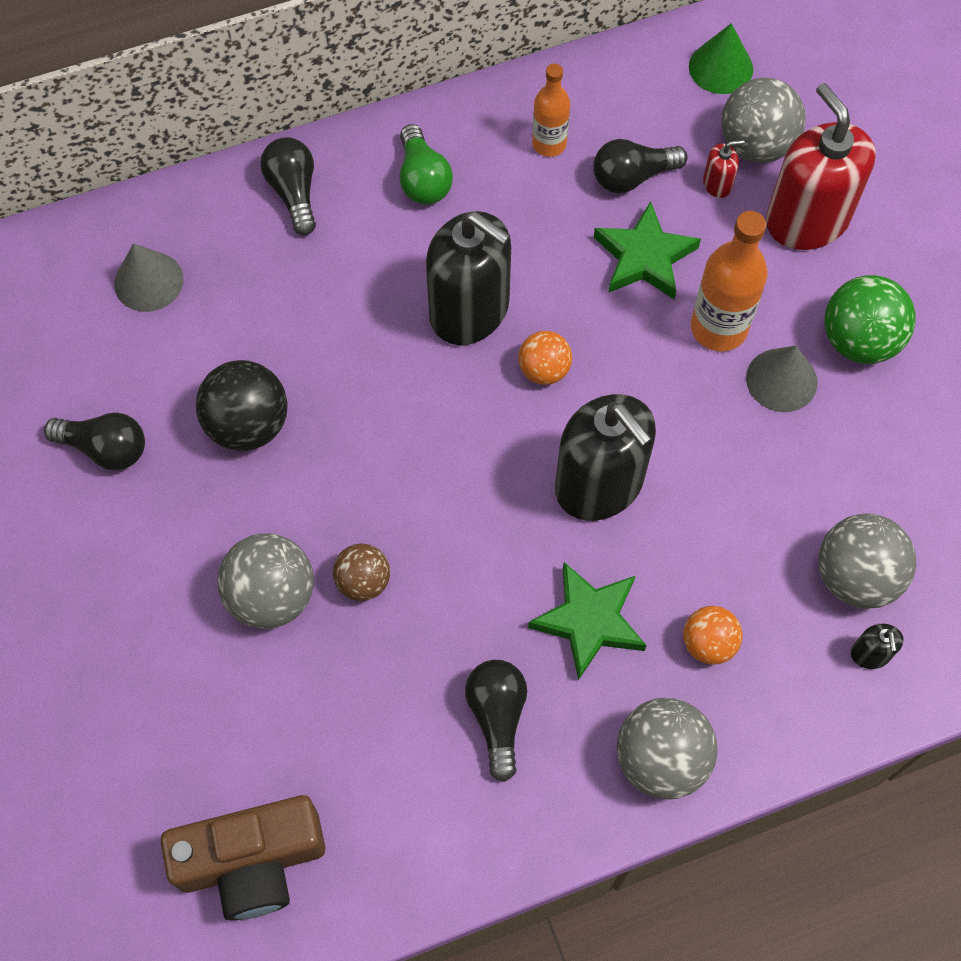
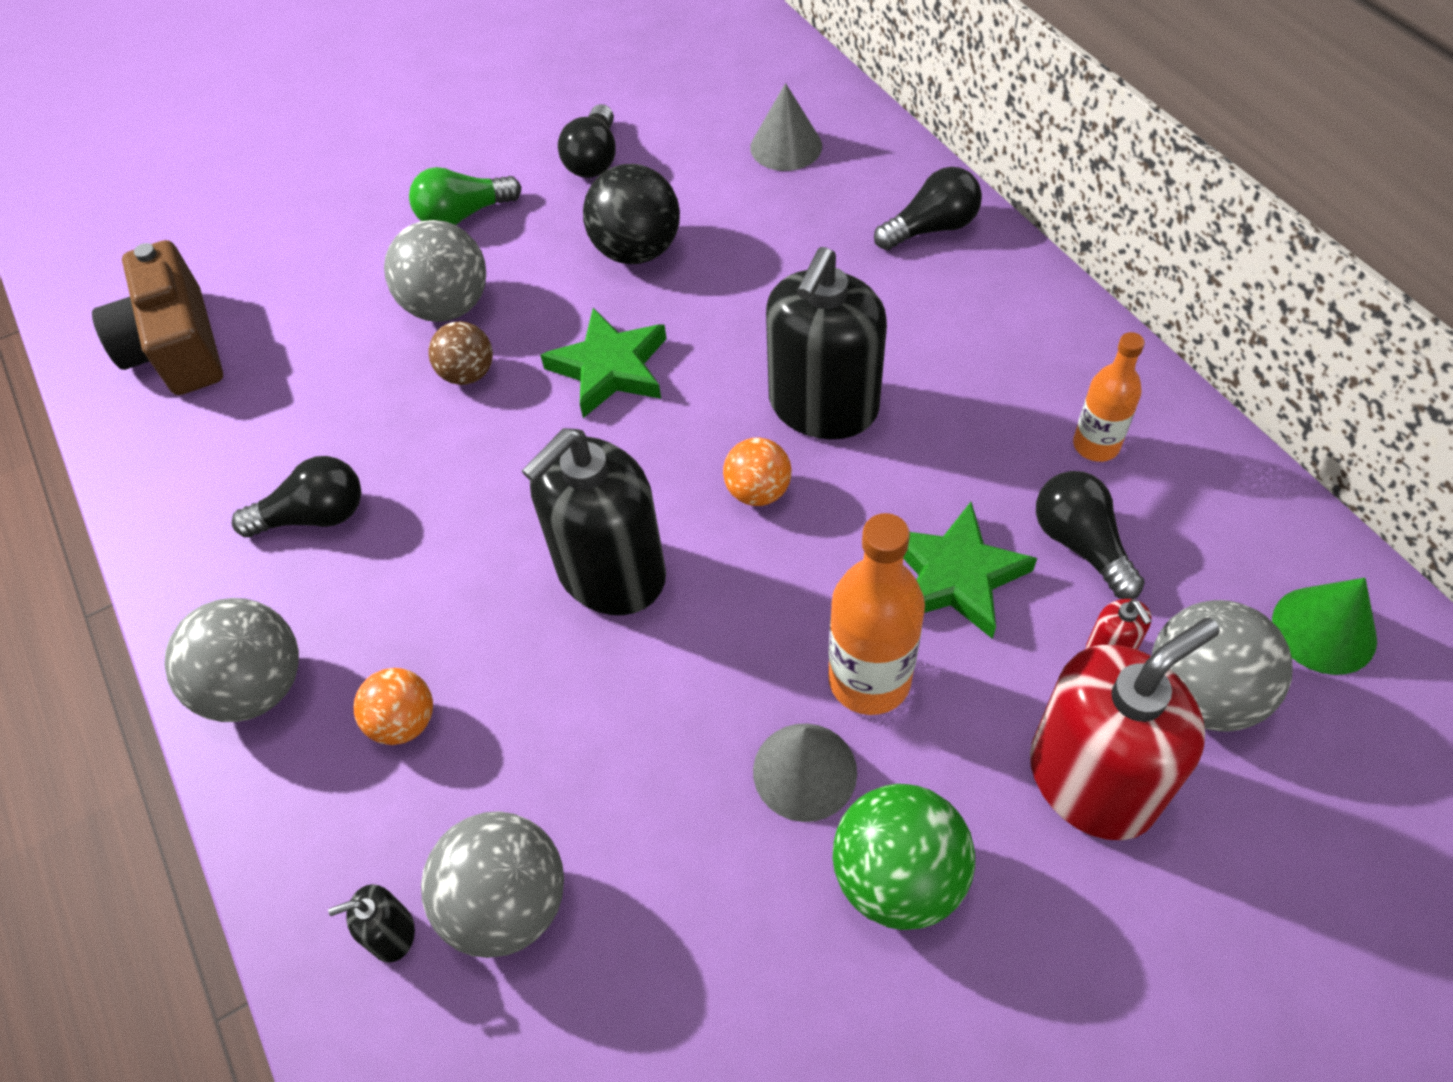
camera: 85 degrees right, 10 degrees down
green light bulb [400,124,453,205] -> green light bulb moved to [409,167,522,225]
green star [528,562,647,680] -> green star moved to [540,308,666,418]

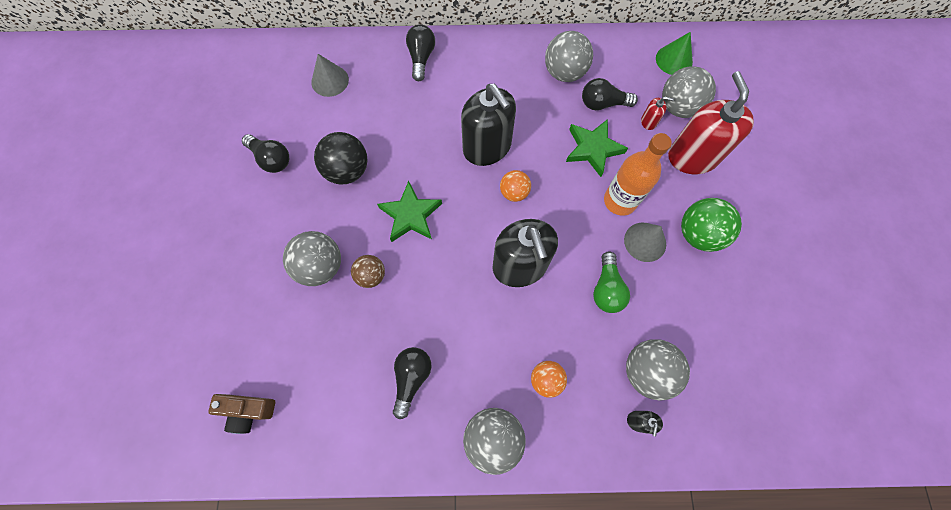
camera: 65 degrees left, 15 degrees up
brown camera [92,240,223,395] -> brown camera [208,394,275,434], size x0.62
green light bulb [409,167,522,225] -> green light bulb moved to [593,251,630,313]
orange bottle [1073,332,1145,462] -> grey ball [545,31,593,82]

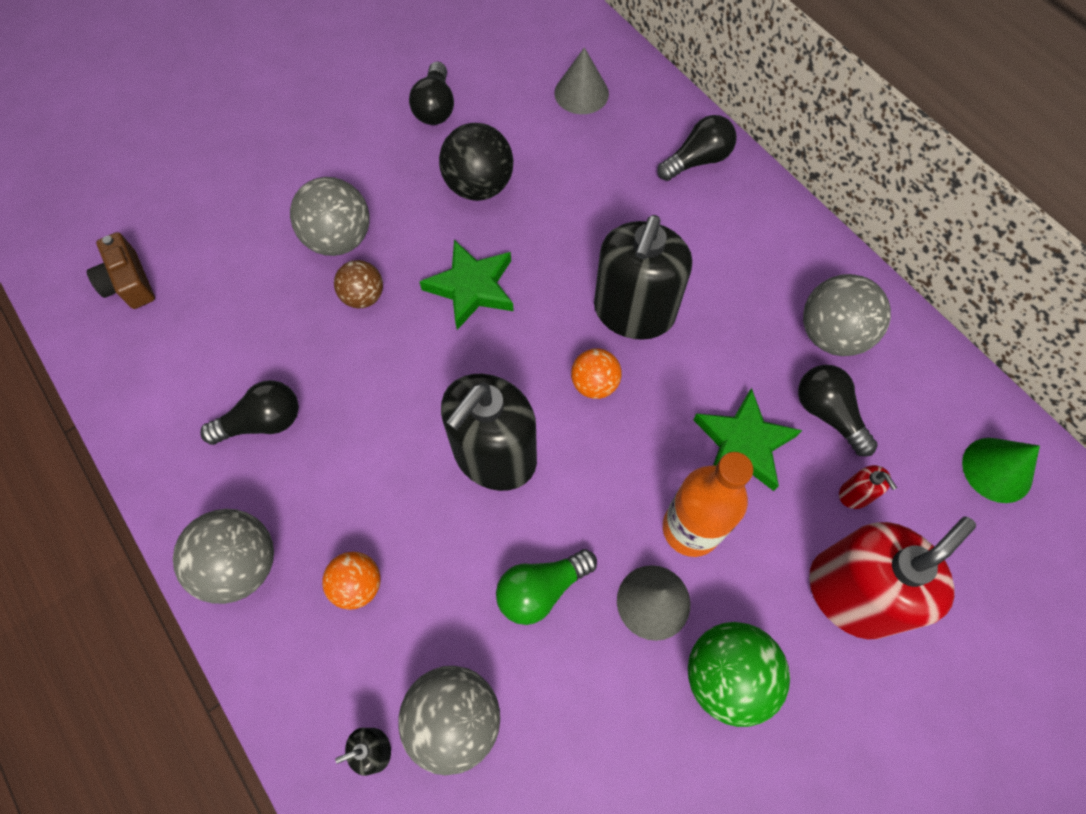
camera: 55 degrees right, 5 degrees down
grey ball [662,66,716,118] -> none

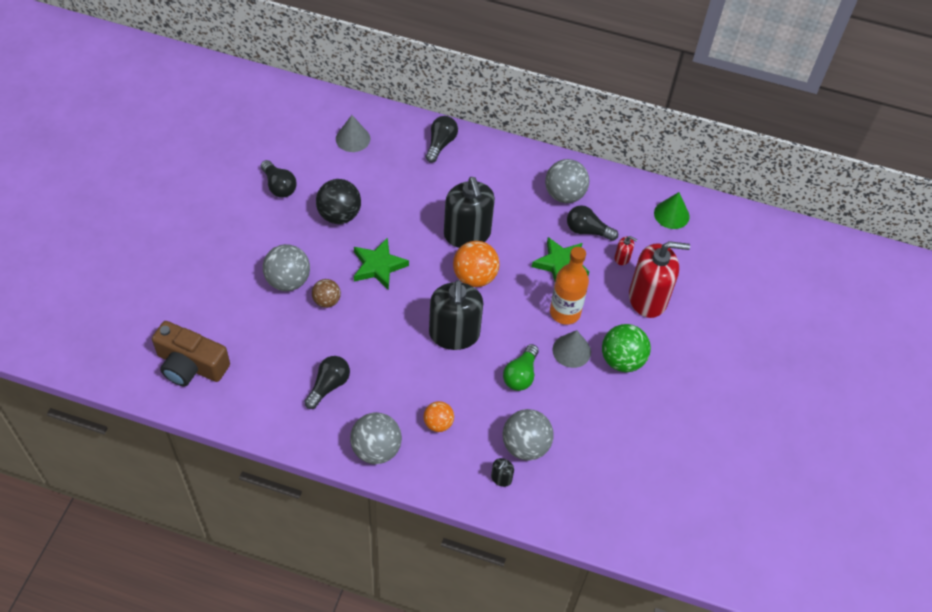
camera: 40 degrees left, 10 degrees down
brown camera [87,232,155,309] -> brown camera [152,321,230,386], size x1.62
orange ball [571,348,622,399] -> orange ball [453,241,500,287], size x1.63
red soap dispenser [809,516,976,639] -> red soap dispenser turned 75 degrees clockwise [629,241,690,318]

